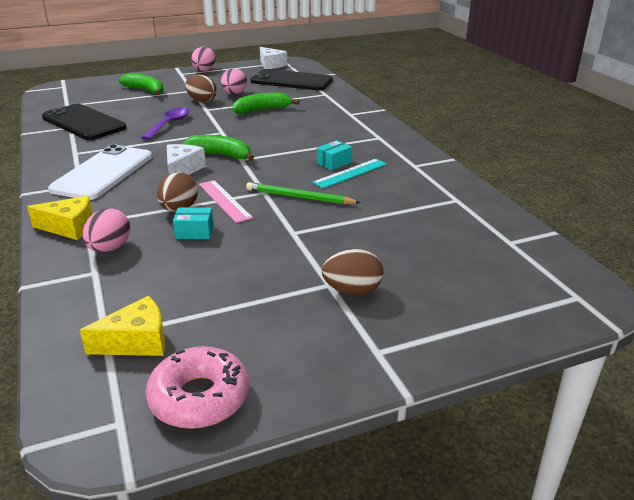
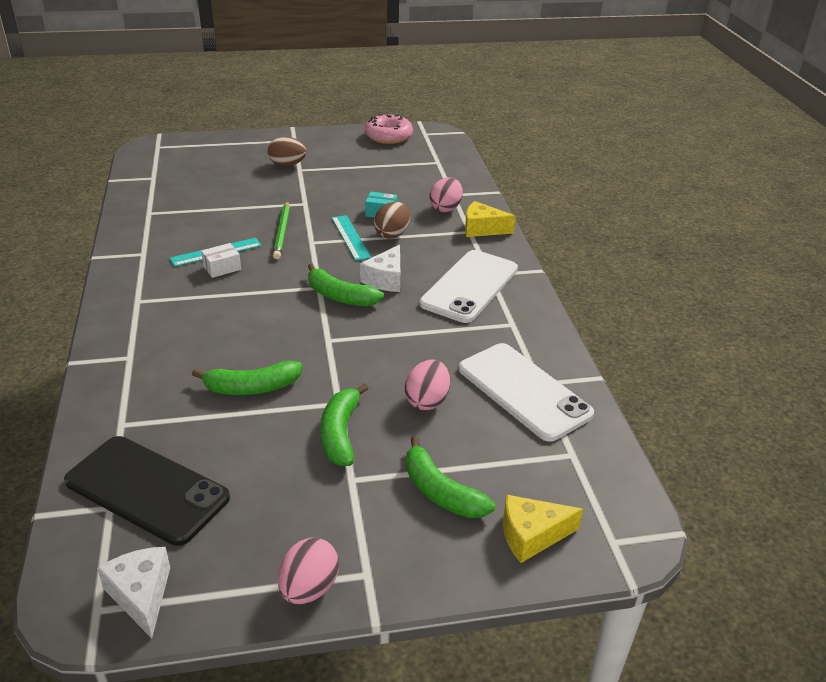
camera: 170 degrees left, 5 degrees up
black phone [42,104,126,140] -> white phone [459,343,594,442]
yellow cheese [80,296,165,356] -> yellow cheese moved to [503,495,583,563]
purple spoon [141,107,190,140] -> none
brown egg [185,75,217,102] -> green banana [321,383,369,466]
pink ruler [199,180,253,223] -> turquoise ruler [332,215,371,261]
pink egg [221,68,247,95] -> pink egg moved to [405,360,450,410]
green pencil [246,182,361,204] -> green pencil turned 60 degrees clockwise [273,201,290,259]
turquoise box [317,140,352,170] -> white box [201,243,241,278]

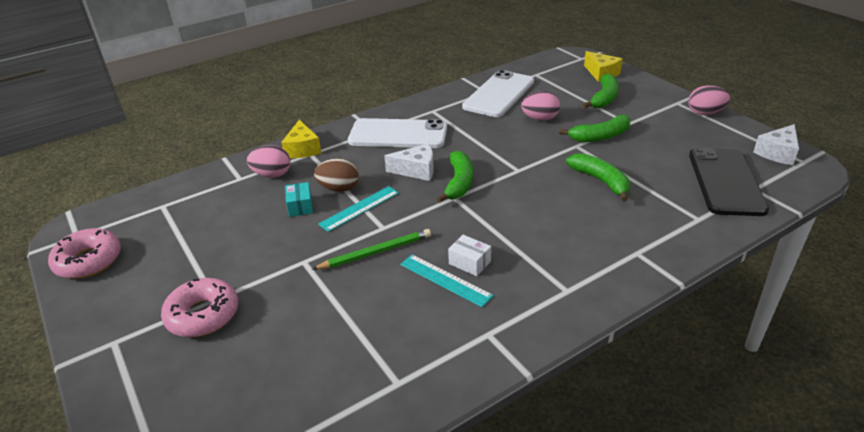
camera: 110 degrees left, 0 degrees up
brown egg [268,136,307,166] -> pink donut [161,278,238,337]

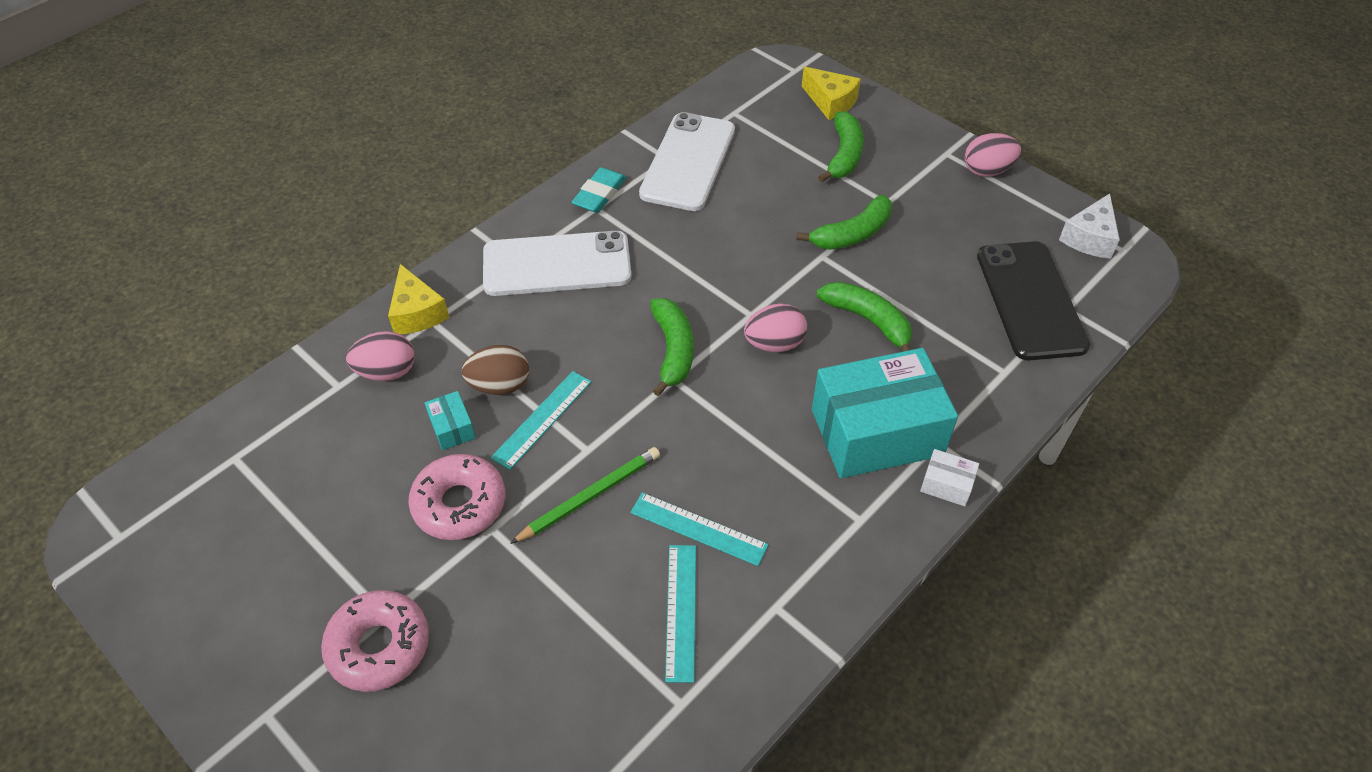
camera: 15 degrees left, 15 degrees up
pink donut [48,228,121,279] -> pink donut moved to [408,454,505,540]
white cheese [384,144,434,181] -> none
white box [448,235,491,276] -> white box moved to [920,449,979,506]
pink egg [521,91,560,121] -> pink egg moved to [744,303,807,352]
none -> turquoise eraser [571,167,626,213]
none -> turquoise ruler [665,545,696,683]
none -> turquoise box [812,348,958,478]

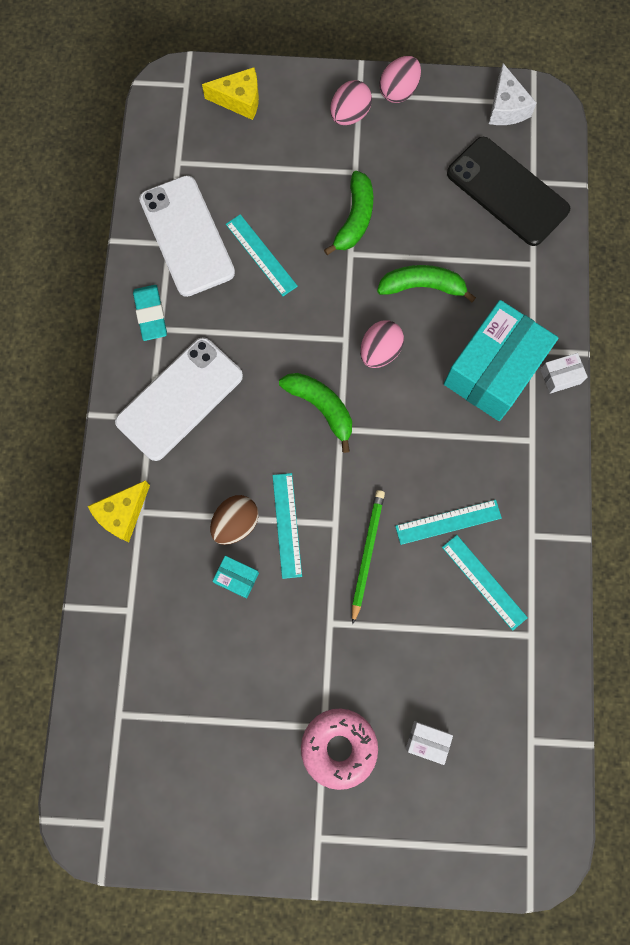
camera: 40 degrees left, 25 degrees up
pink egg [346,331,415,381] -> pink egg moved to [330,80,372,125]
yellow cheese [388,264,449,334] -> yellow cheese turned 105 degrees clockwise [88,481,150,542]
pink donut [408,454,505,540] -> none
green banana [818,111,864,182] -> none
none -> turquoise ruler [226,214,298,296]
none -> white box [406,721,453,765]

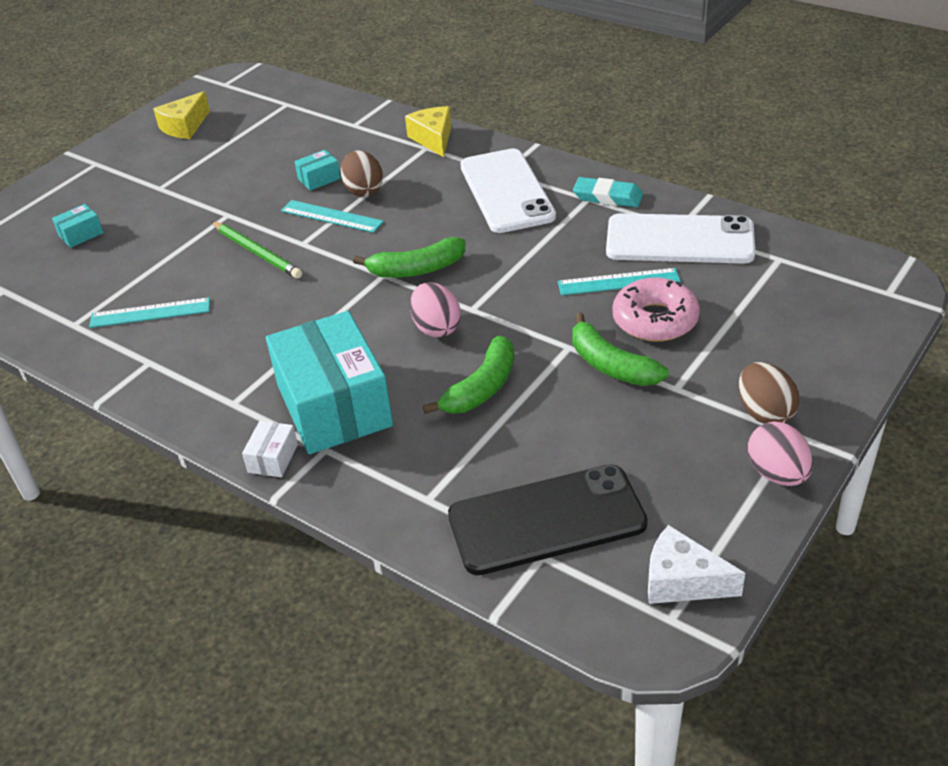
camera: 125 degrees right, 35 degrees down
yellow cheese [202,67,259,120] -> yellow cheese moved to [153,91,210,139]
pink donut [301,708,378,790] -> pink donut moved to [612,278,700,342]
pink egg [330,80,372,125] -> brown egg [739,362,800,424]
turquoise ruler [395,500,502,545] -> none
white box [406,721,453,765] -> turquoise box [52,204,104,248]

